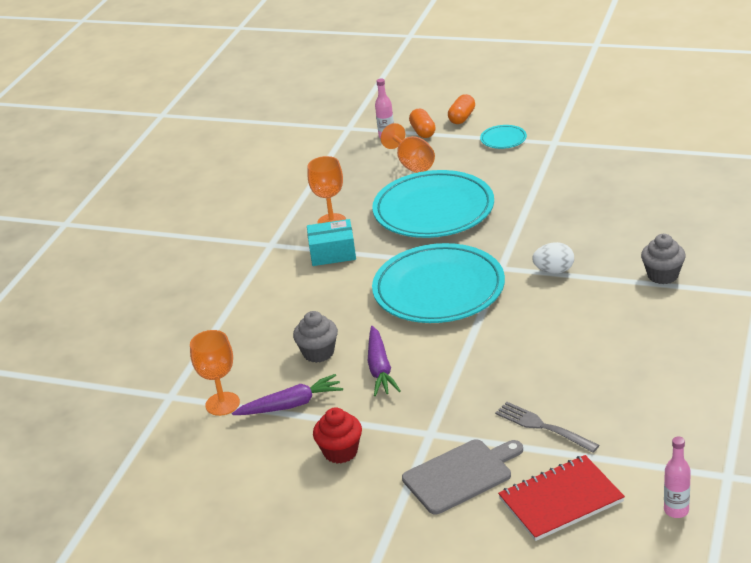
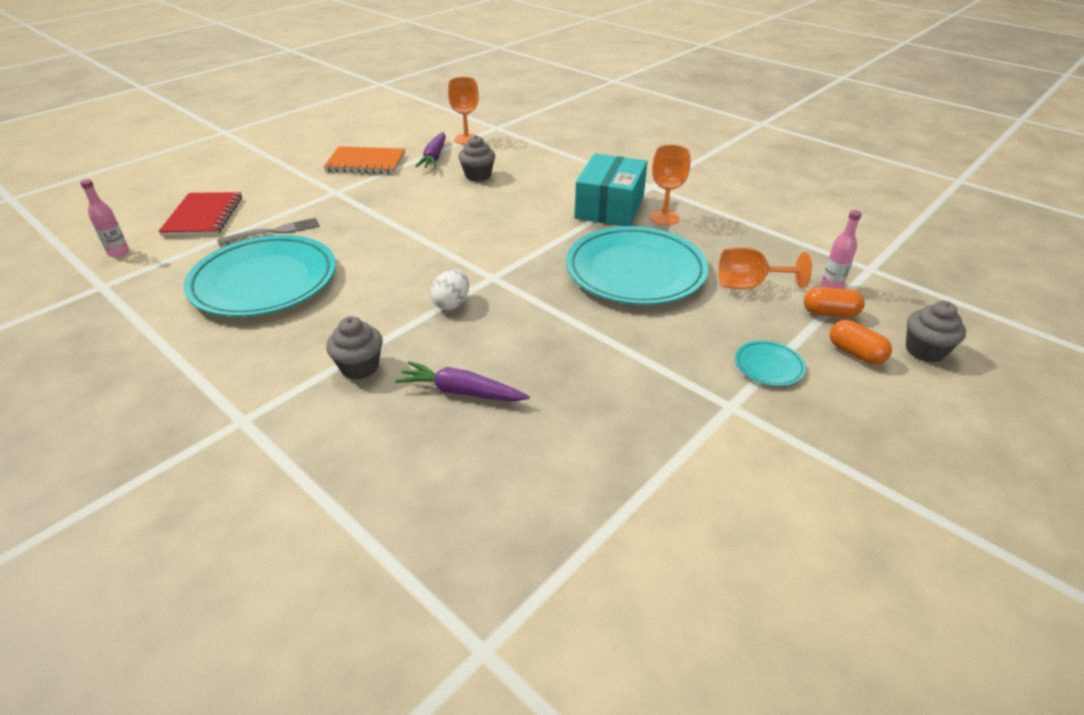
camera: 110 degrees right, 5 degrees up
turquoise box [307,219,356,266] -> turquoise box [575,153,647,226], size x1.57
red cupcake [313,407,362,464] -> orange notebook [324,146,405,174]
purple carrot [368,326,401,396] -> purple carrot moved to [395,361,530,402]
turquoise plate [372,243,505,323] -> turquoise plate moved to [183,235,336,317]
grey cutting board [402,439,523,514] -> none
none -> grey cupcake [906,301,966,363]

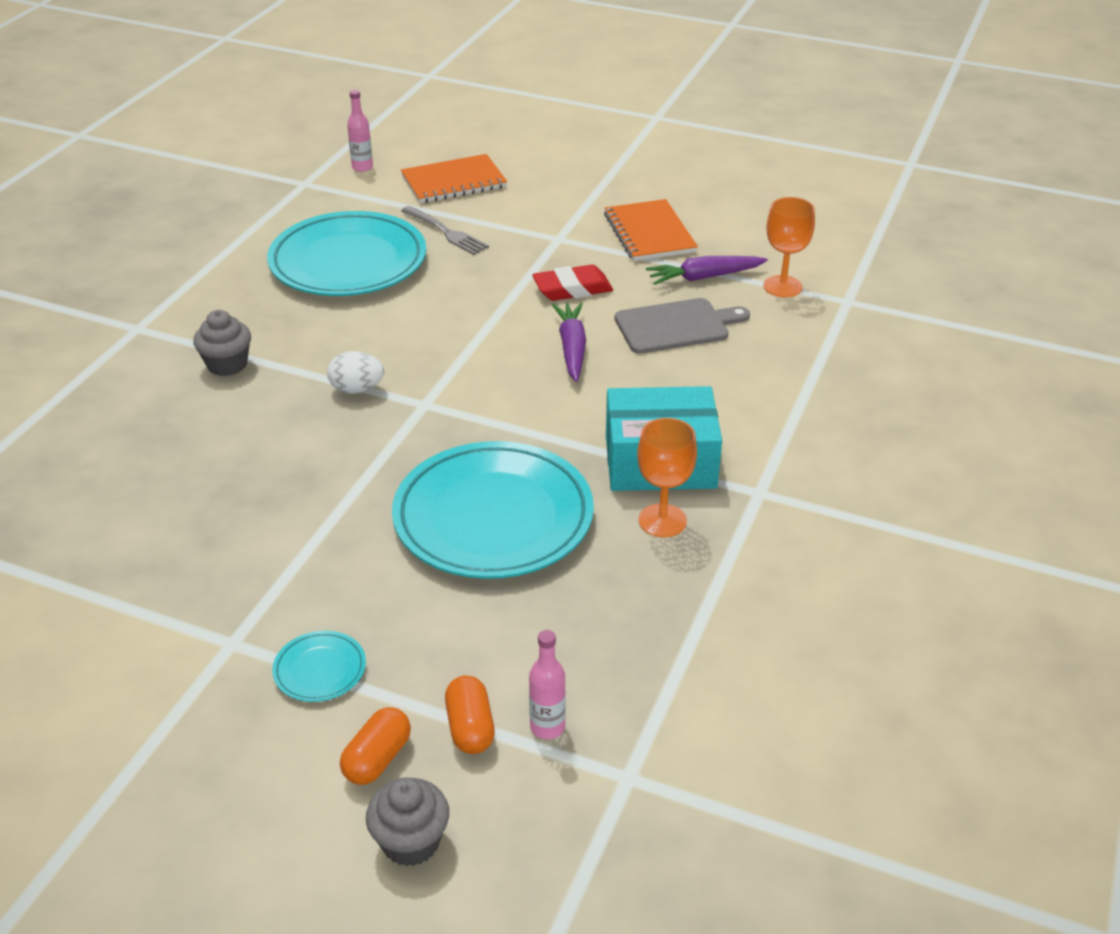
camera: 70 degrees right, 0 degrees up
red notebook [158,192,242,236] -> orange notebook [401,154,507,203]
purple carrot [395,361,530,402] -> purple carrot moved to [552,303,586,382]
grey cupcake [458,135,495,181] -> grey cutting board [615,298,750,354]
orange goblet [718,247,812,289] -> none
none -> red eraser [532,265,613,301]

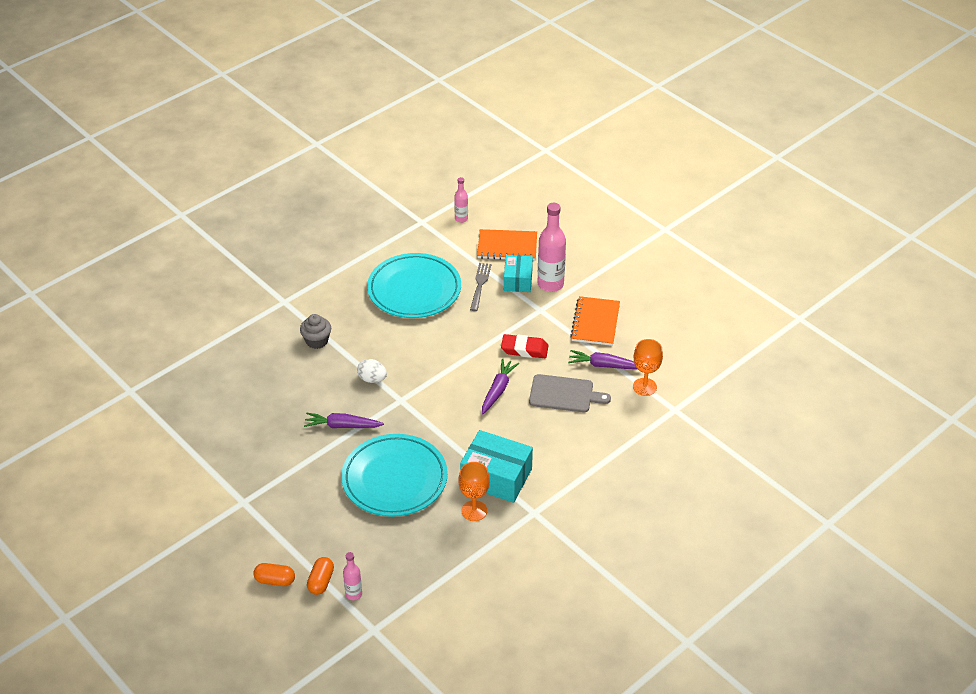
camera: 25 degrees right, 5 degrees up
turquoise plate [272,631,366,702] -> none
orange capsule [340,707,411,785] -> orange capsule turned 45 degrees clockwise [253,563,295,586]
grey cupcake [366,777,449,866] -> none
grey fork [401,206,489,255] -> grey fork turned 150 degrees counterclockwise [470,263,491,311]
none -> purple carrot [304,413,384,428]
none -> turquoise box [504,255,533,292]
none -> pink bottle [538,203,566,292]

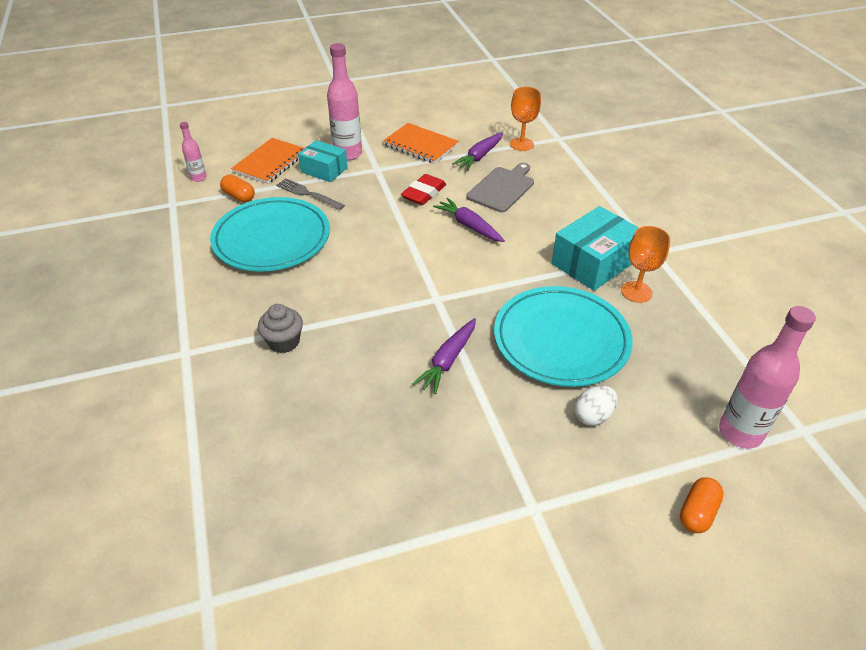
camera: 65 degrees left, 0 degrees up
orange capsule [307,557,334,595] -> orange capsule moved to [220,175,255,202]
pink bottle [343,552,362,600] -> pink bottle [719,306,816,449], size x1.90
white egg [357,359,387,383] -> white egg moved to [575,386,617,426]

